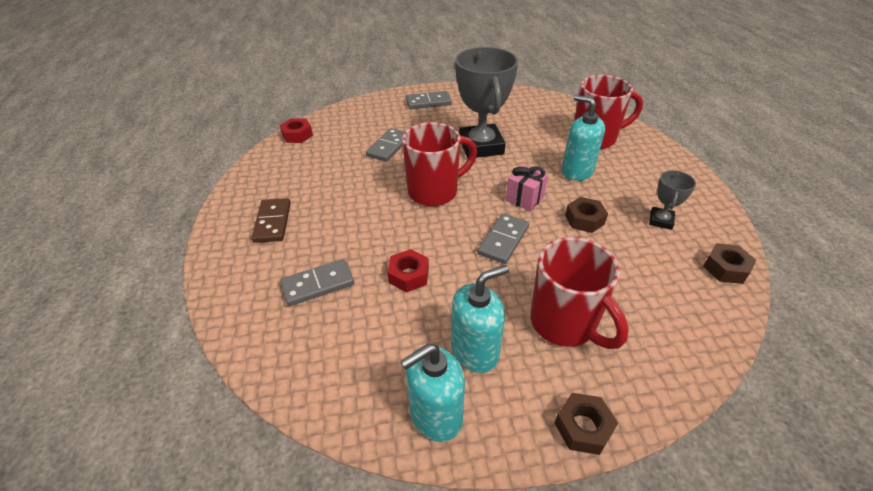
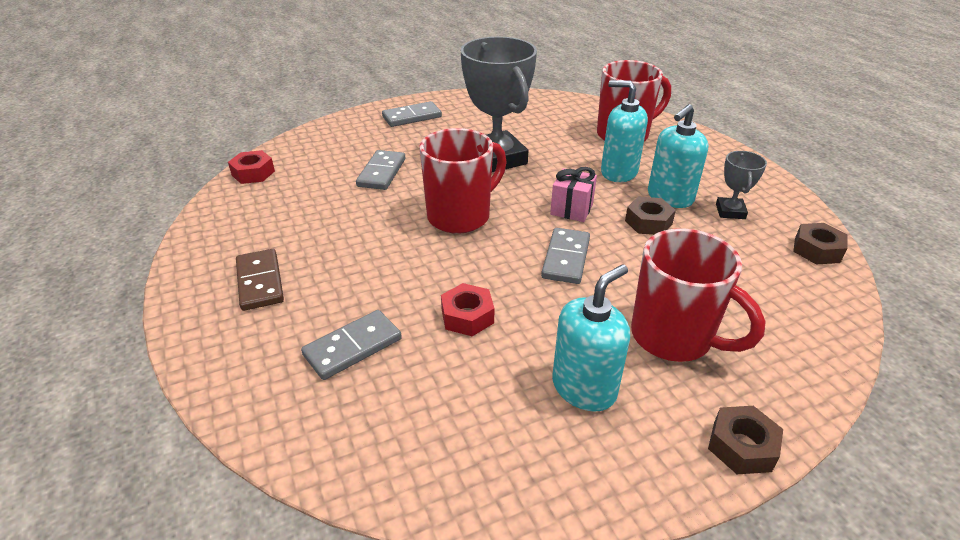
camera: 15 degrees left, 5 degrees down
turquoise soap dispenser [401,344,465,442] -> turquoise soap dispenser moved to [648,104,708,208]

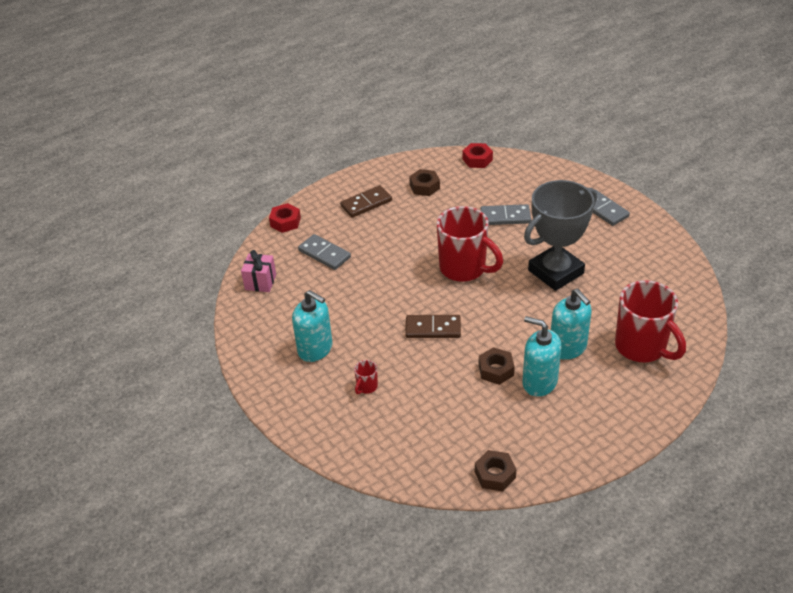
camera: 80 degrees right, 5 degrees up
red nut [441,283,494,336] -> red nut moved to [269,203,301,233]
grey domino [541,228,590,284] -> brown domino [405,315,461,338]
pink gift [550,167,597,222] -> pink gift moved to [241,250,276,292]
turquoise soap dispenser [601,80,648,182] -> turquoise soap dispenser turned 135 degrees clockwise [551,289,592,360]
red mug [631,228,766,362] -> red mug [354,360,378,394], size x0.41
brown nut [708,406,783,474] -> brown nut moved to [409,169,440,196]
grey trophy [716,151,767,219] -> none

